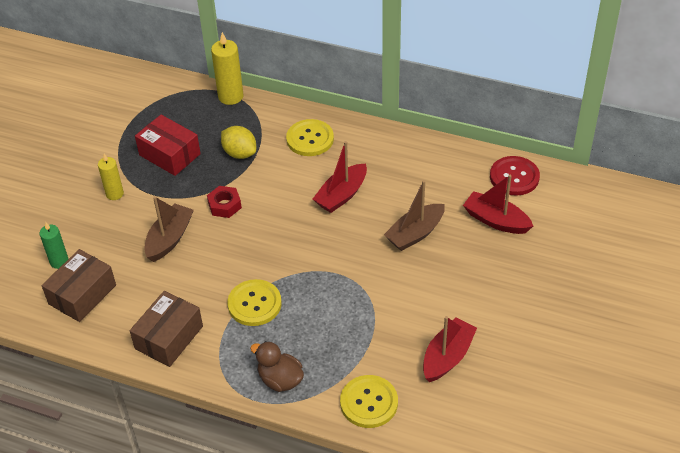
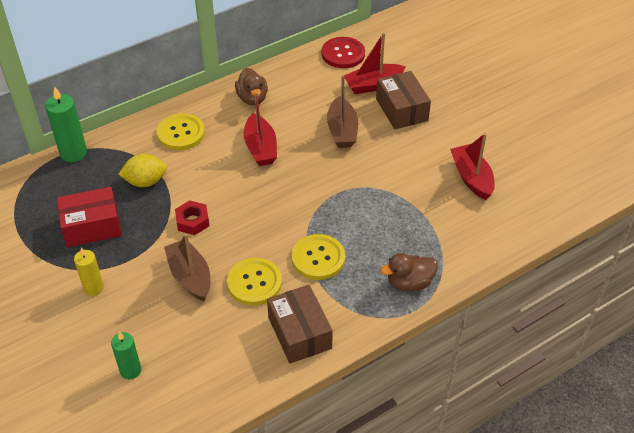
camera: 55 degrees left, 0 degrees up
brown box [42,249,116,322] -> brown box moved to [376,71,431,129]
yellow candle [211,32,243,105] -> green candle [45,86,87,162]
yellow button [340,375,398,428] -> yellow button moved to [227,258,282,305]
none -> brown duck [235,68,268,105]

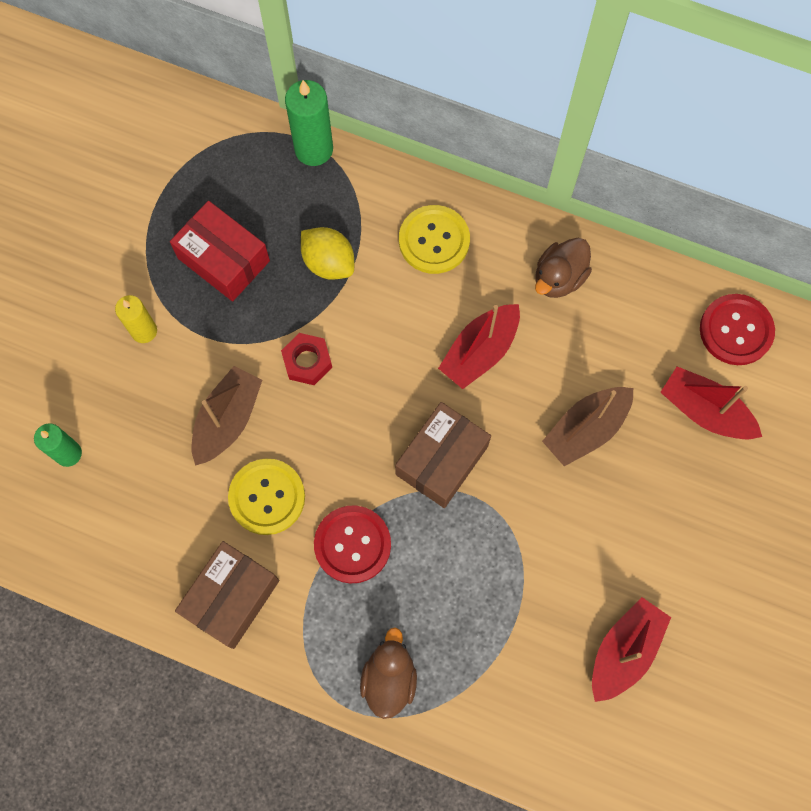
camera: 55 degrees right, 25 degrees up
yellow button [292,234,345,280] -> red button [314,505,391,583]
brown box [376,71,431,129] -> brown box moved to [395,402,491,508]
brown duck [381,253,438,292] -> brown duck turned 60 degrees clockwise [360,627,417,719]

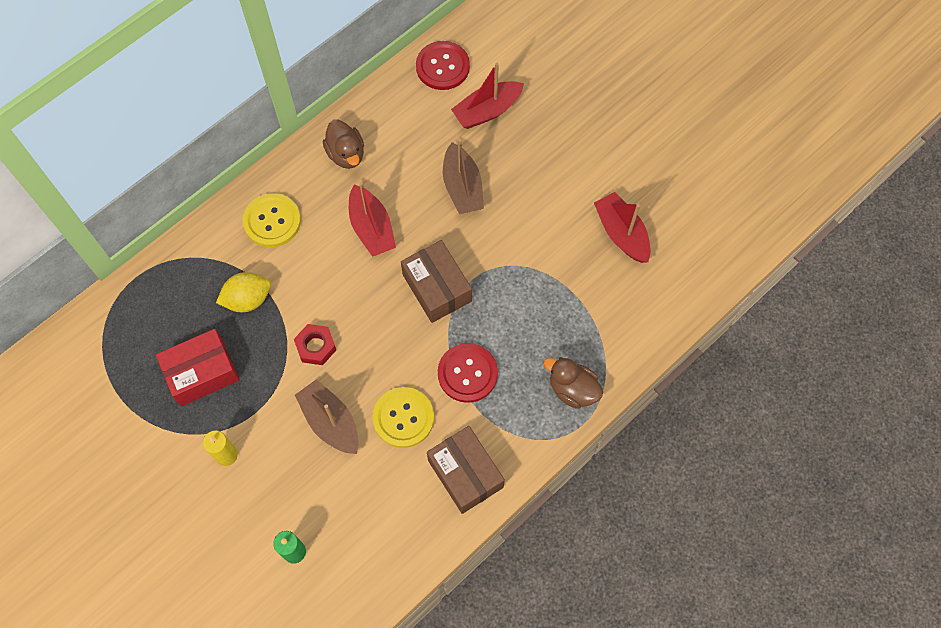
camera: 65 degrees left, 5 degrees down
green candle [285,80,333,166] -> none

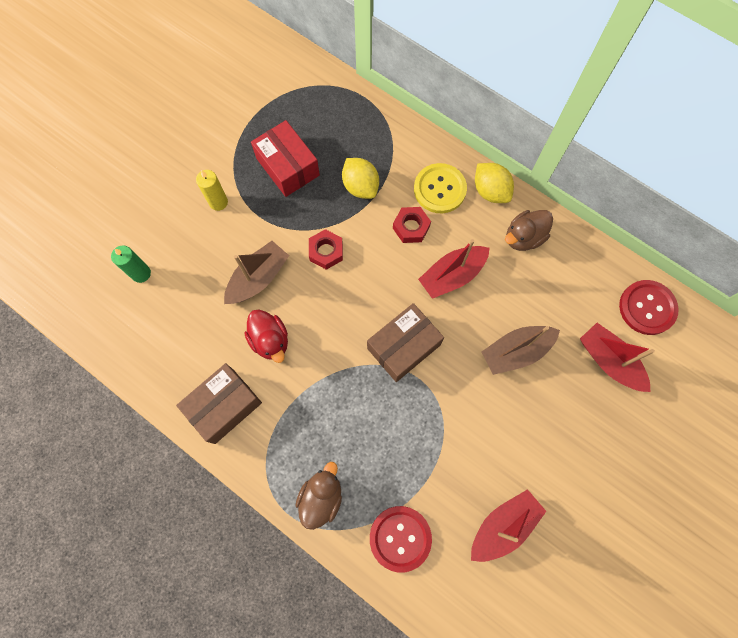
camera: 80 degrees right, 5 degrees up
yellow button [373,387,434,448] -> red duck [244,309,288,363]
red button [438,343,498,403] -> red button moved to [370,506,432,573]
none -> red nut [393,207,431,243]
none -> yellow lemon [475,163,514,203]

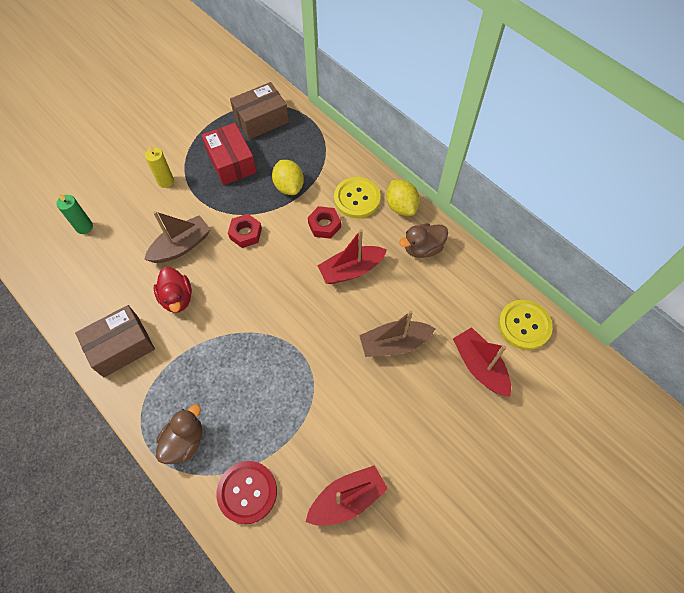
camera: 10 degrees right, 10 degrees down
brown box [367,303,444,382] -> brown box moved to [230,82,289,140]
red button [619,280,679,335] -> yellow button [498,300,553,350]

